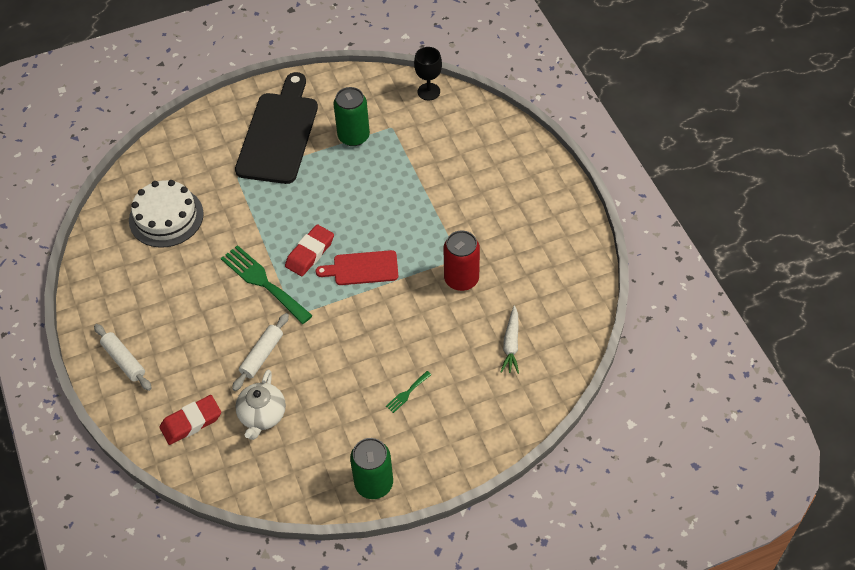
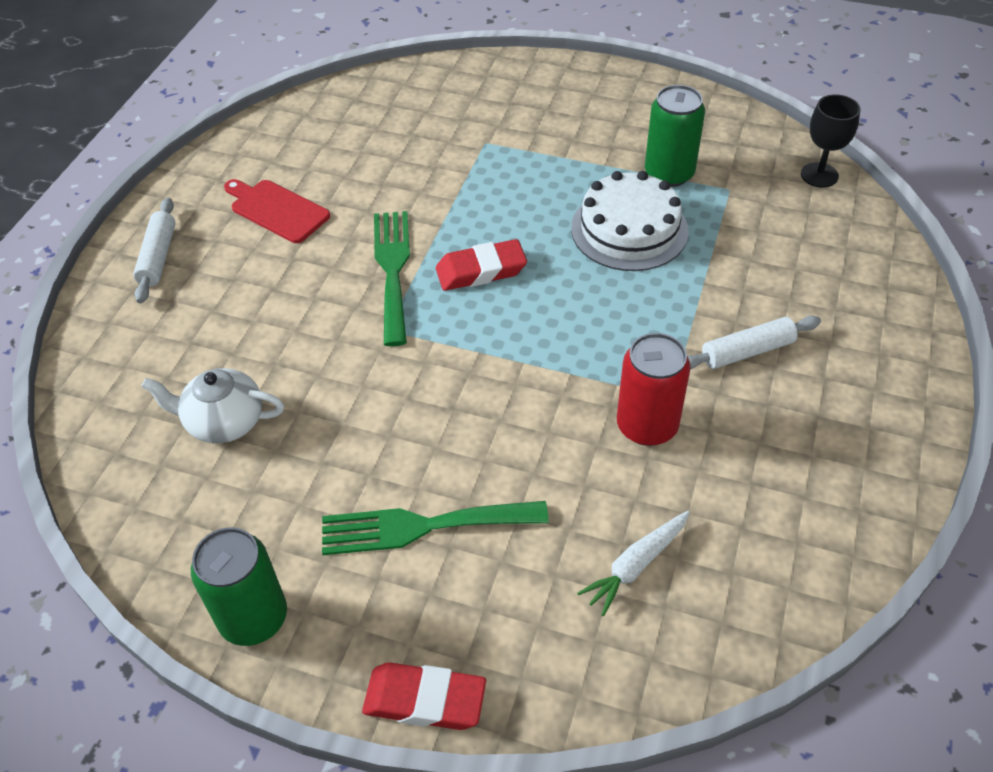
camera: 40 degrees right, 5 degrees down
white cake [129,180,204,248] -> white cake moved to [571,171,689,271]
red eraser [160,395,221,445] -> red eraser moved to [362,662,486,730]
white rolling pin [232,313,289,391] -> white rolling pin moved to [688,316,821,370]
black cutting board [235,72,318,184] -> none
white teapot [235,370,286,440] -> white teapot turned 45 degrees clockwise [141,368,284,443]
red cutting board [316,250,398,285] -> red cutting board moved to [224,179,330,243]
green fork [386,371,431,413] -> green fork [322,501,549,555], size x2.22

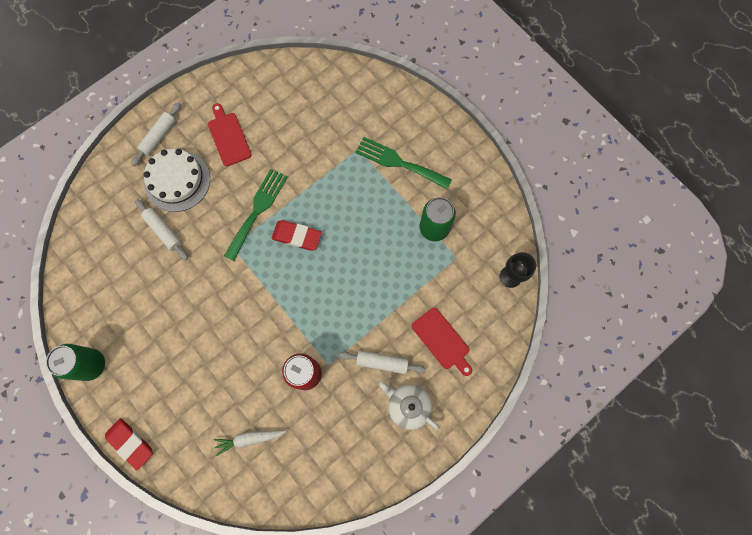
camera: 30 degrees right, 25 degrees up
white teapot [141,368,284,443] -> white teapot moved to [379,381,440,430]
green fork [322,501,549,555] -> green fork moved to [355,137,452,189]
white cake [571,171,689,271] -> white cake moved to [143,149,210,212]
none -> white rolling pin [135,199,188,260]
none -> red cutting board [412,308,472,376]

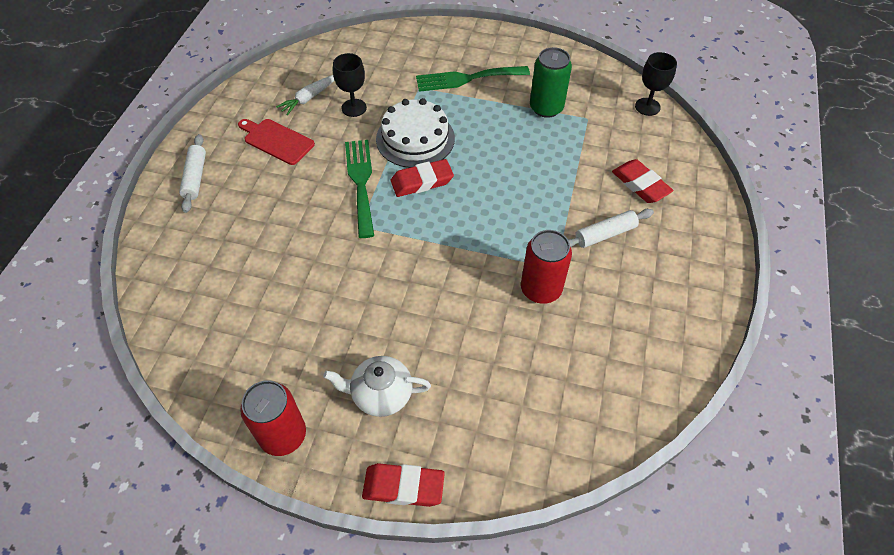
camera: 35 degrees left, 20 degrees down
green can [46,344,105,381] -> red can [240,380,306,456]
white rolling pin [135,199,188,260] -> none
white cake [143,149,210,212] -> white cake moved to [376,98,455,168]
white carrot [214,430,286,456] -> white carrot moved to [276,75,335,116]
white teapot [379,381,440,430] -> white teapot moved to [323,356,431,417]
red cutting board [412,308,472,376] -> red eraser [612,159,673,203]
none -> black goblet [333,53,367,117]

